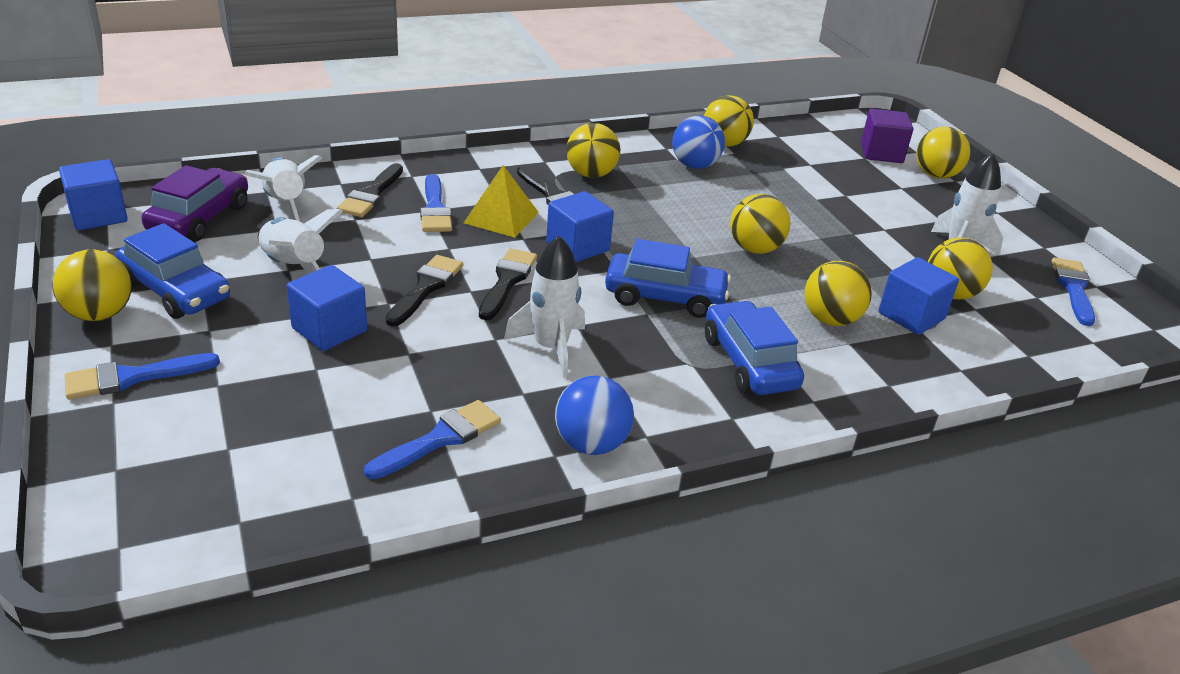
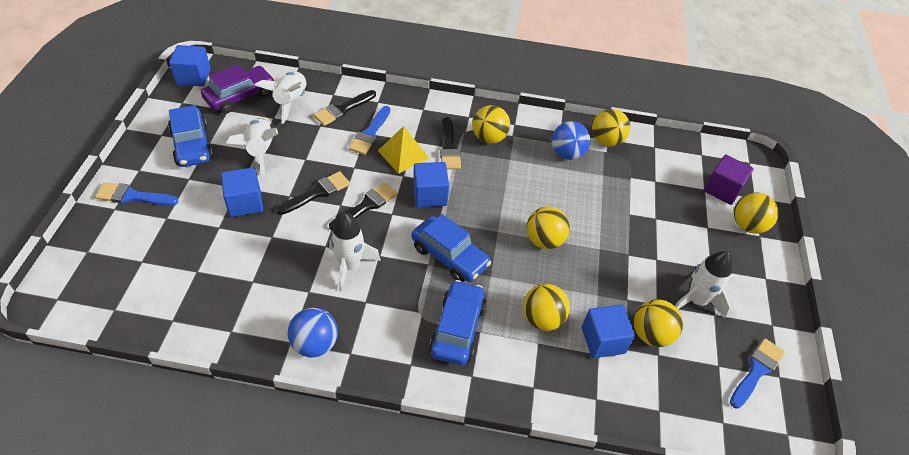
camera: 30 degrees right, 15 degrees up
yellow ball [52,249,132,321] -> none
blue brush [364,400,501,479] -> none

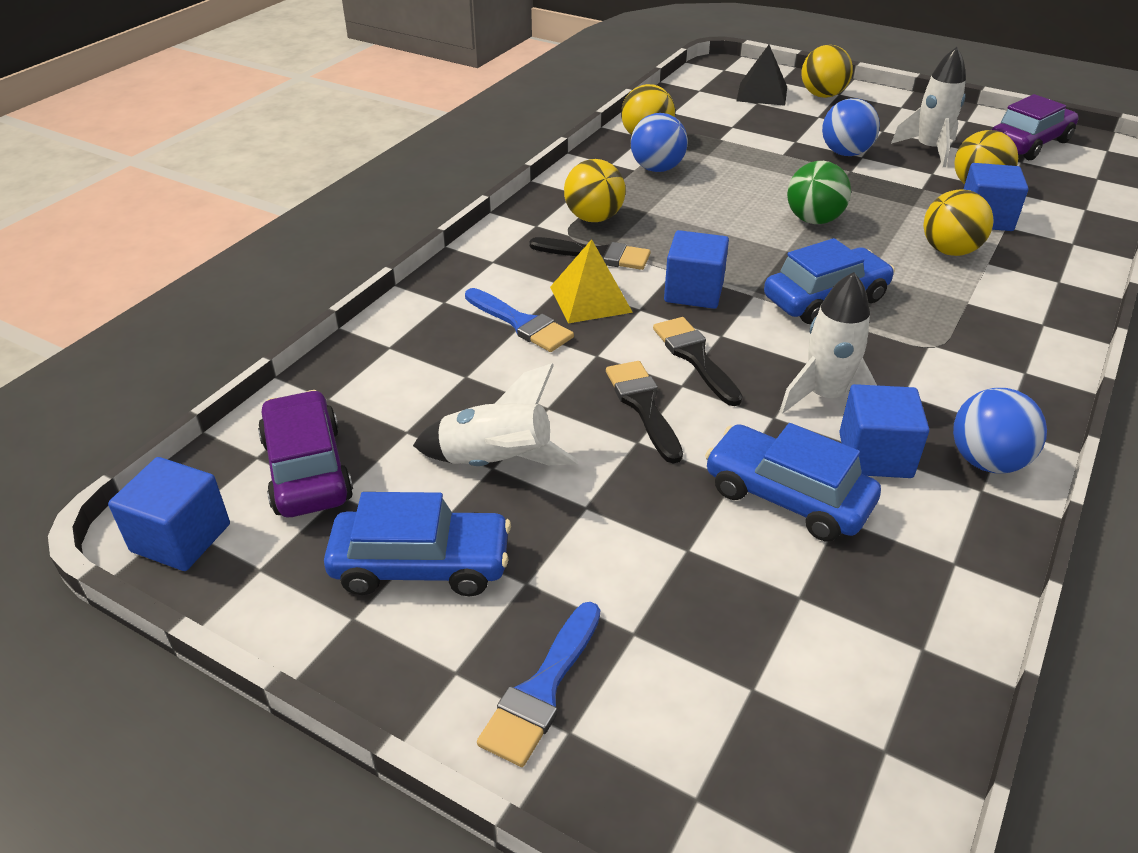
camera: 65 degrees left, 10 degrees down
blue cube [221,167,263,217] -> blue cube moved to [839,384,929,478]
white rocket [255,71,306,124] -> none
black brush [314,90,376,126] -> none
blue car [429,280,486,365] -> blue car moved to [705,423,881,541]
yellow ball [527,206,570,249] -> green ball [787,161,851,224]
purple cube [704,155,754,205] -> black pyramid [737,45,787,106]
blue brush [730,338,785,409] -> purple car [992,94,1079,160]
none -> blue ball [822,98,880,156]

